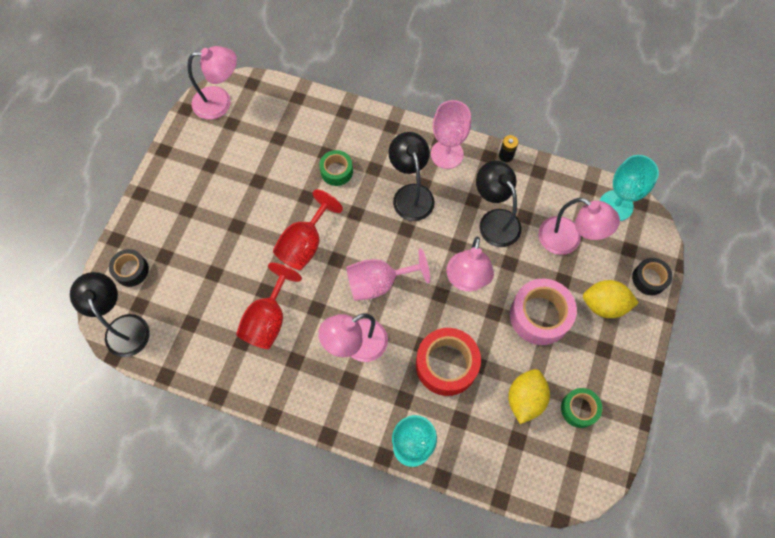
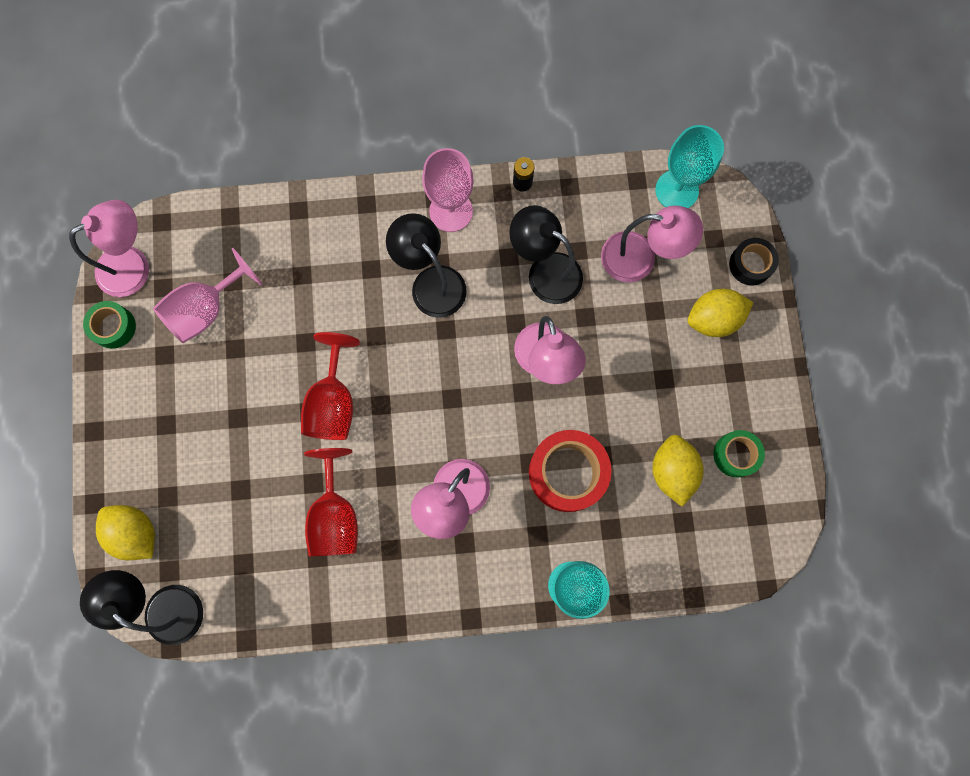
camera: 25 degrees left, 10 degrees up
black tape [109,249,149,287] -> yellow lemon [96,505,155,560]
green tape [319,150,353,186] -> green tape moved to [83,301,136,349]
pink goblet [346,248,430,301] -> pink goblet moved to [153,248,262,343]
pink tape [510,279,577,345] -> none

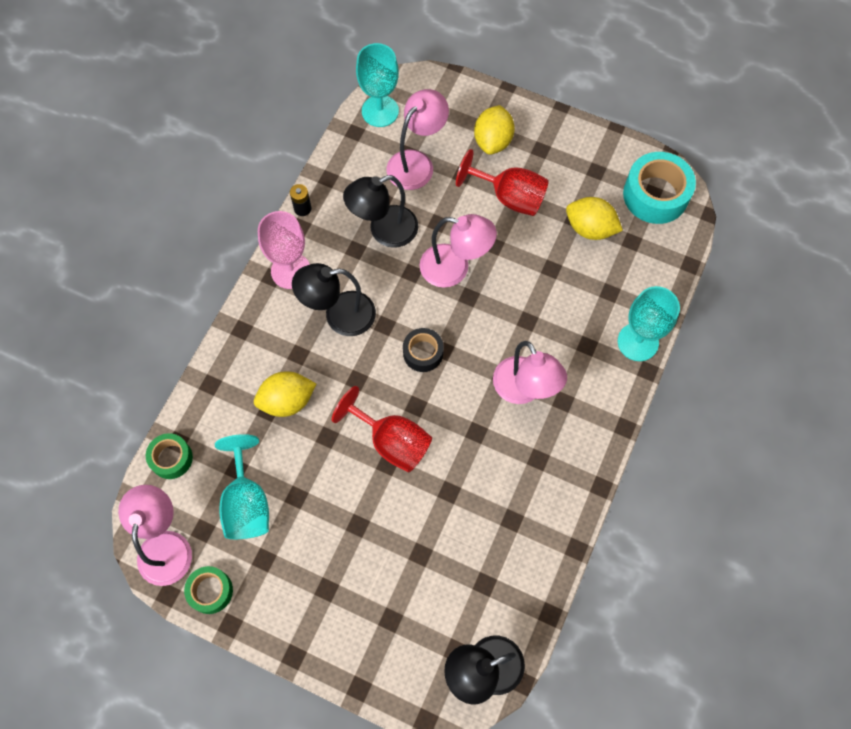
camera: 60 degrees left, 10 degrees down
yellow lemon [96,505,155,560] -> yellow lemon moved to [254,371,316,417]
pink goblet [153,248,262,343] -> turquoise goblet [215,434,269,539]
red goblet [304,448,358,557] -> red goblet moved to [456,149,549,216]
red tape [529,430,612,512] -> none
green tape [713,430,765,478] -> green tape moved to [146,433,193,479]
black tape [729,238,779,285] -> black tape moved to [403,328,444,372]
none -> turquoise tape [623,152,696,224]

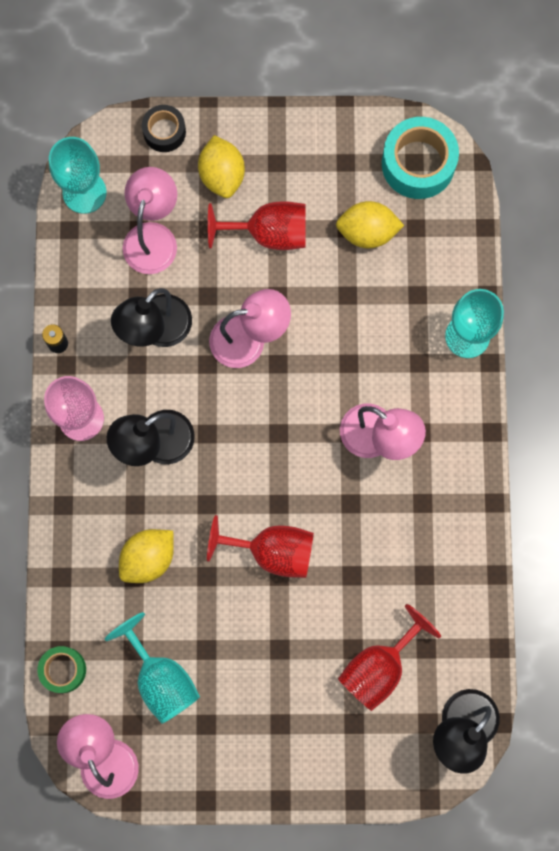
camera: 25 degrees left, 10 degrees up
green tape [184,566,233,614] -> none
black tape [403,328,444,372] -> black tape moved to [142,105,186,152]
none -> red goblet [338,604,441,711]

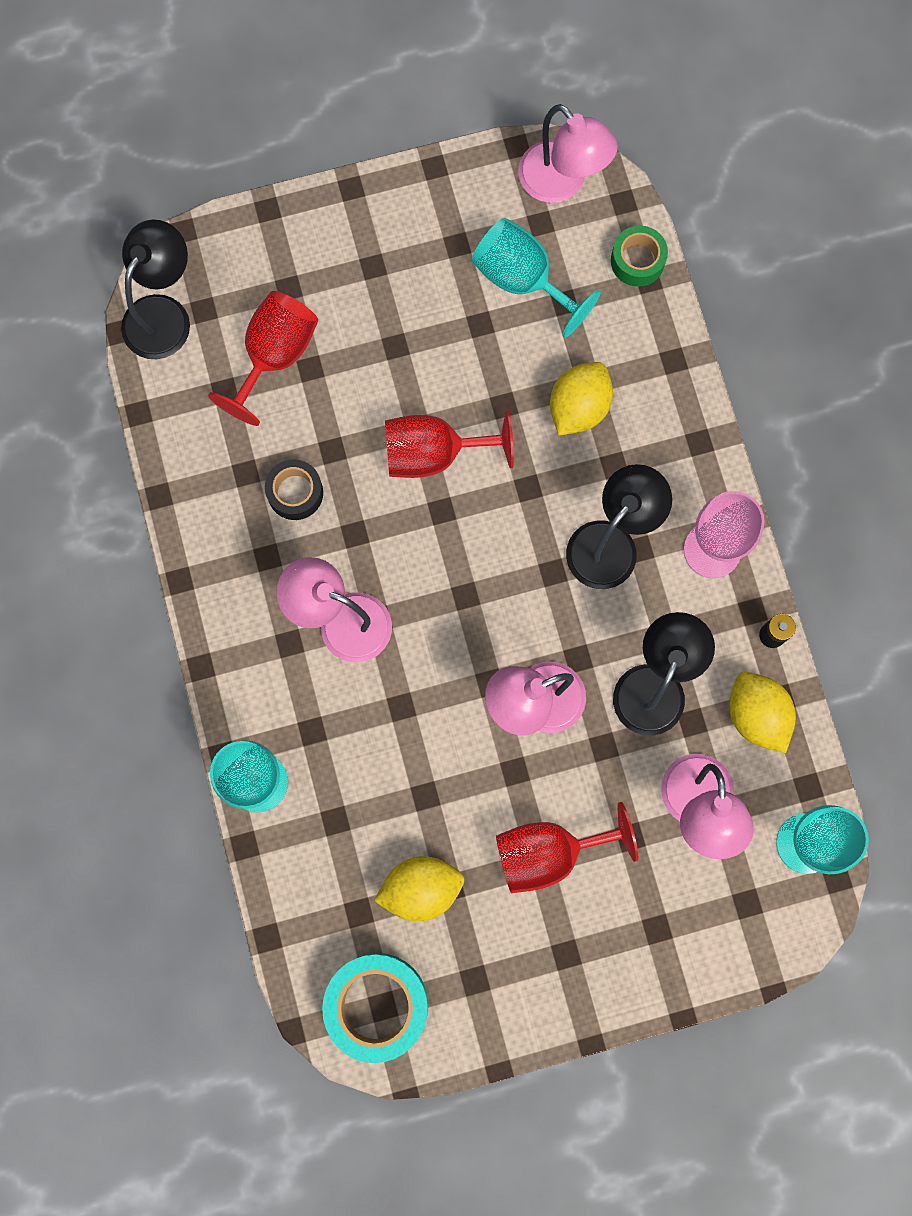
camera: 165 degrees right, 0 degrees up
black tape [142,105,186,152] -> black tape moved to [265,459,323,520]
yellow lemon [198,135,245,198] -> yellow lemon moved to [729,672,796,753]

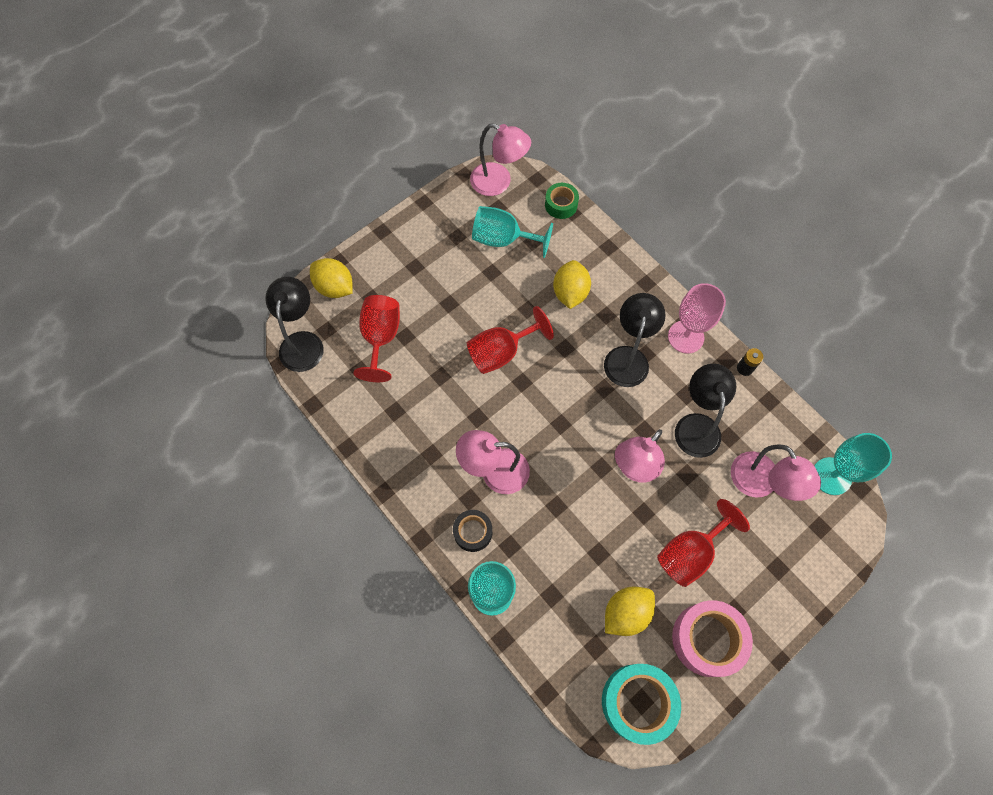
camera: 25 degrees left, 10 degrees down
black tape [265,459,323,520] -> black tape moved to [453,510,492,552]
yellow lemon [729,672,796,753] -> yellow lemon moved to [310,258,353,298]
none -> pink tape [672,600,753,677]

